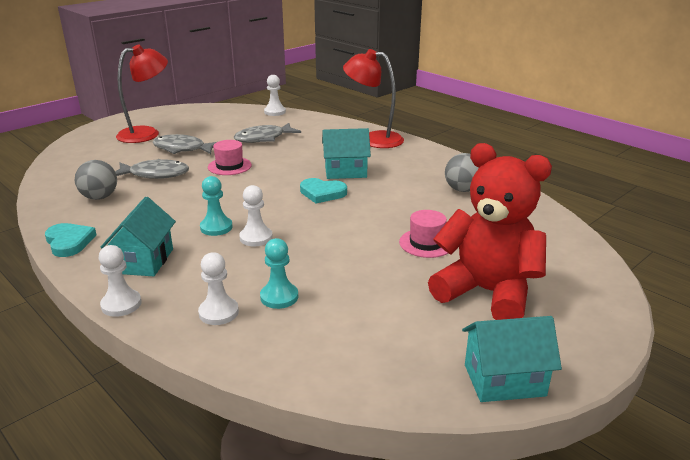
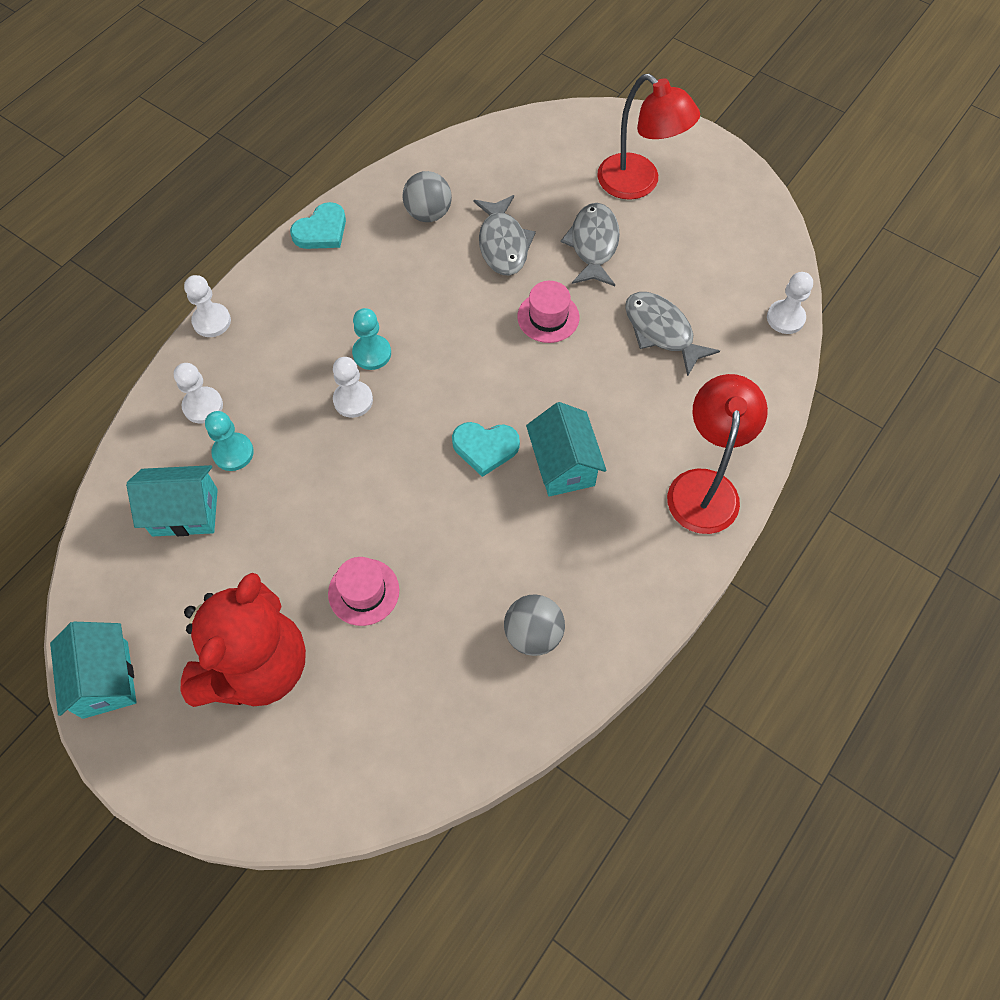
camera: 80 degrees right, 35 degrees up
turquoise house [101,197,176,276] -> turquoise house moved to [126,465,218,536]
turquoise heart [300,178,347,204] -> turquoise heart turned 90 degrees counterclockwise [452,422,520,477]

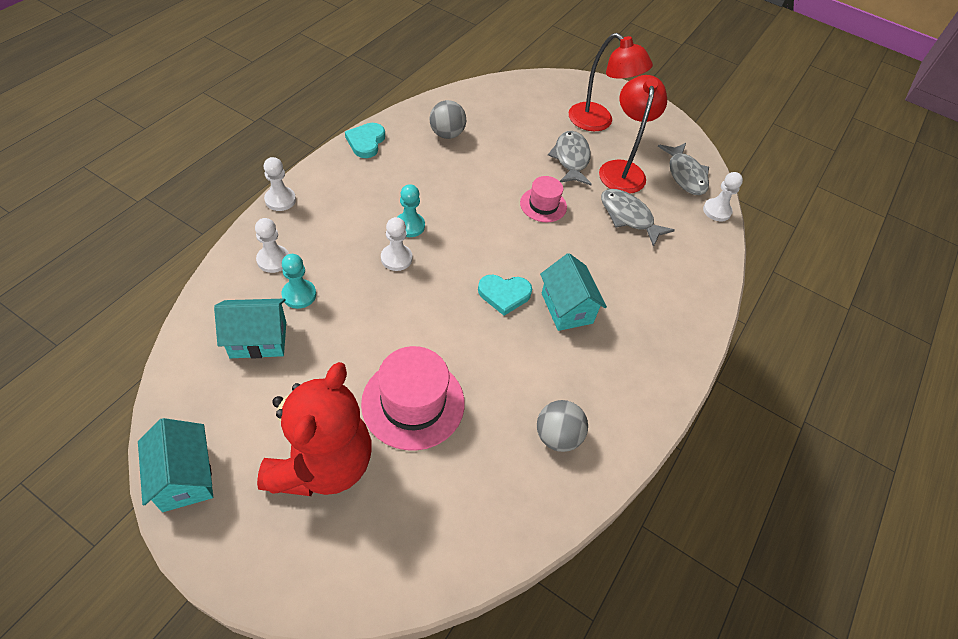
camera: 10 degrees left, 10 degrees down
turquoise heart [290,202,346,249] -> turquoise heart turned 150 degrees clockwise [345,123,385,158]
pink hat [328,557,399,626] -> pink hat [361,346,465,451], size x1.71
grey fish [473,195,536,276] -> grey fish moved to [658,143,709,195]
red lamp [667,374,768,534] -> red lamp moved to [599,75,667,194]

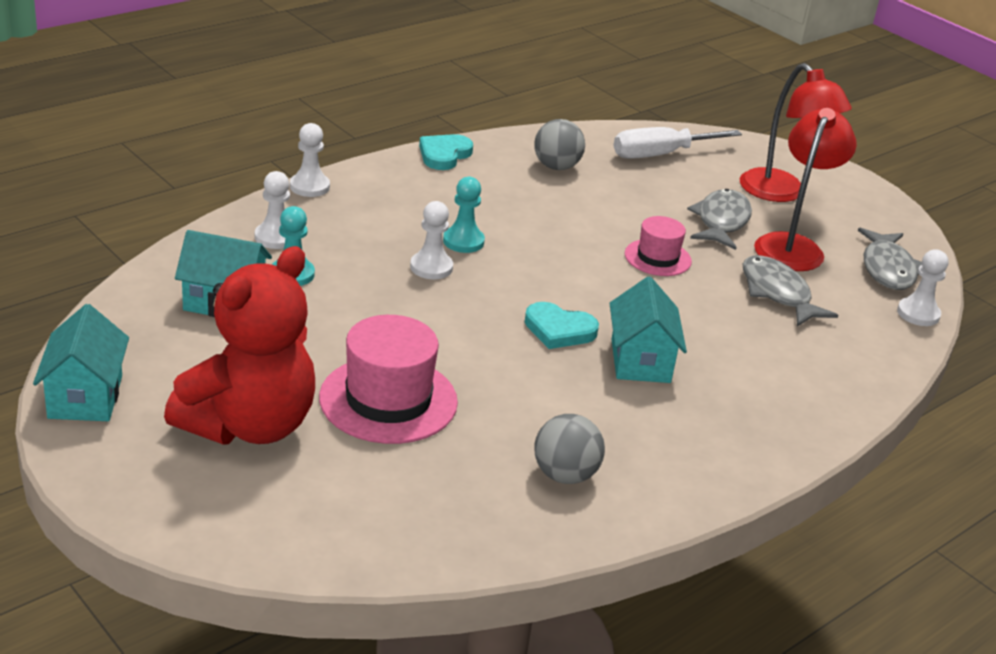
camera: 20 degrees right, 20 degrees down
none -> white screwdriver [613,127,742,159]

